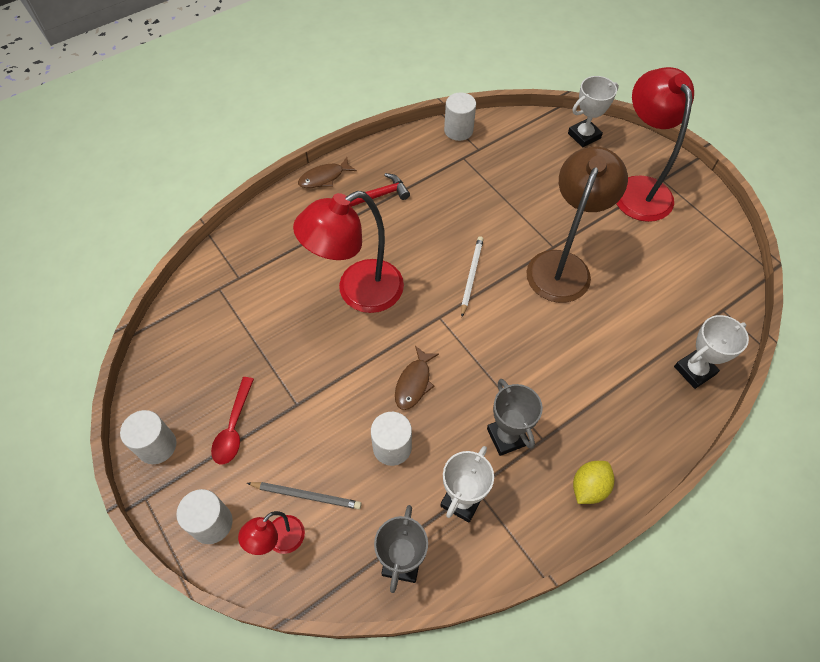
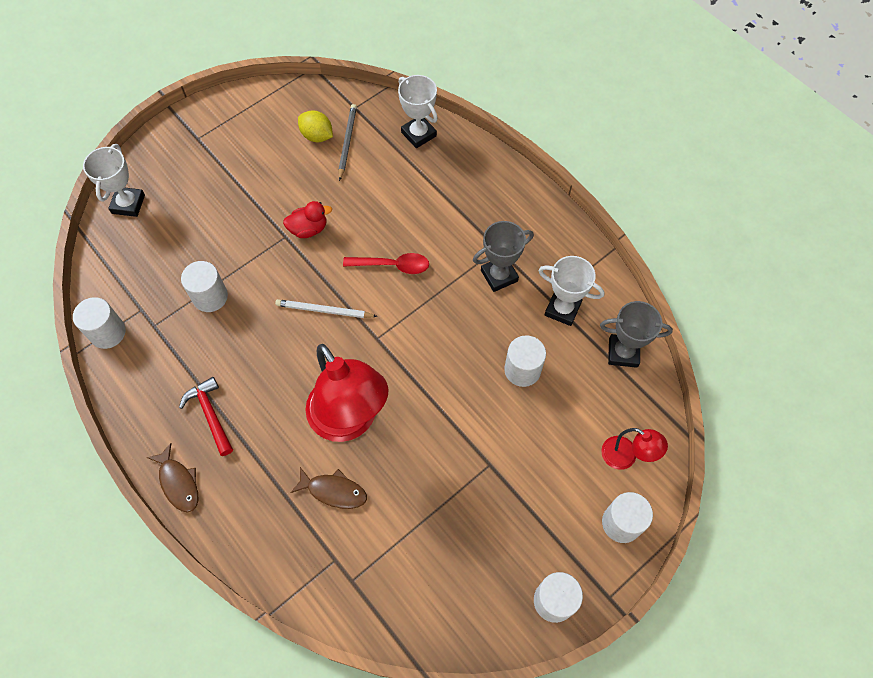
camera: 95 degrees left, 5 degrees up
red spoon [211,377,254,465] -> red spoon moved to [343,253,429,274]
grey pencil [247,482,361,509] -> grey pencil moved to [338,104,357,181]
brown fish [395,346,439,410] -> brown fish moved to [290,467,367,509]
brown lamp [526,147,628,303] -> red duck [283,201,332,238]
white trophy [568,76,619,148] -> white trophy turned 45 degrees clockwise [83,144,145,217]
yellow lemon [573,461,614,504] -> yellow lemon moved to [298,110,333,142]
red lamp [616,67,694,222] -> none
none -> white cylinder [181,261,228,312]

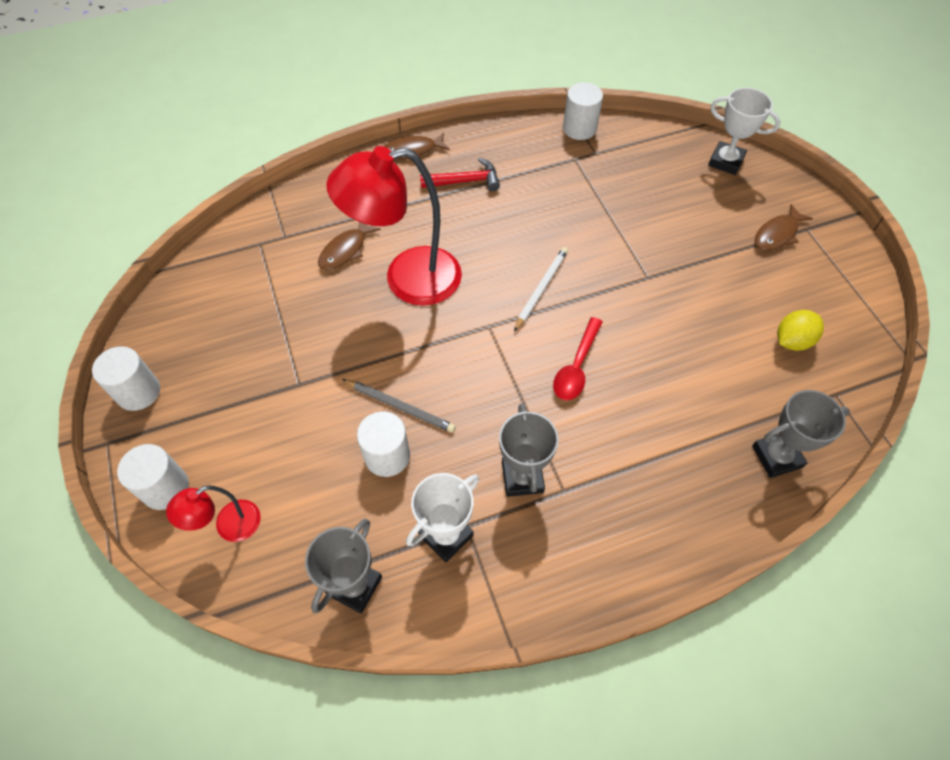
camera: 110 degrees right, 5 degrees down
white cylinder [181,261,228,312] -> none
red duck [283,201,332,238] -> none
grey pencil [338,104,357,181] -> grey pencil moved to [342,379,456,433]
white trophy [398,75,438,148] -> grey trophy [752,390,850,478]
none -> brown fish [755,204,813,251]

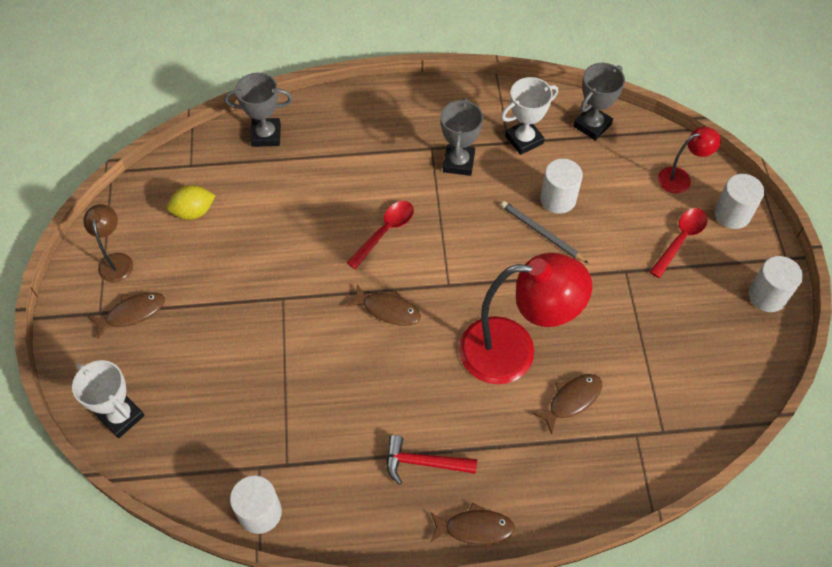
camera: 165 degrees left, 0 degrees up
white pencil [514,247,568,331] -> brown fish [346,284,421,326]
none -> brown lamp [83,204,133,282]
none -> red spoon [650,208,708,278]

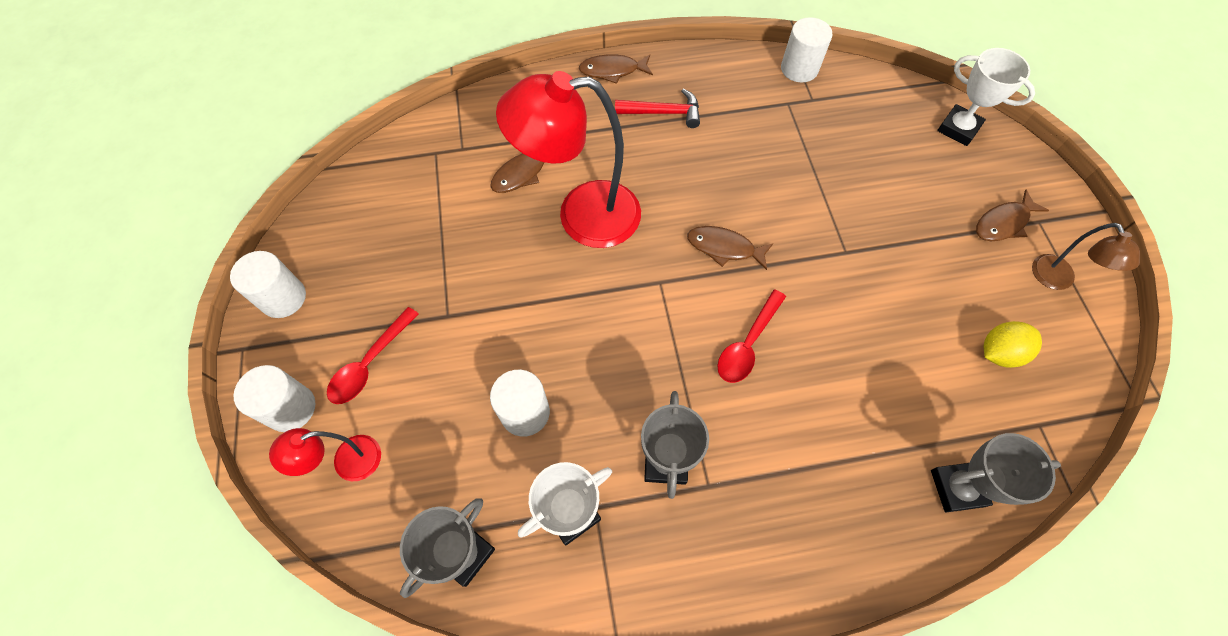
camera: 175 degrees right, 5 degrees up
grey pencil [501,201,588,263] -> none

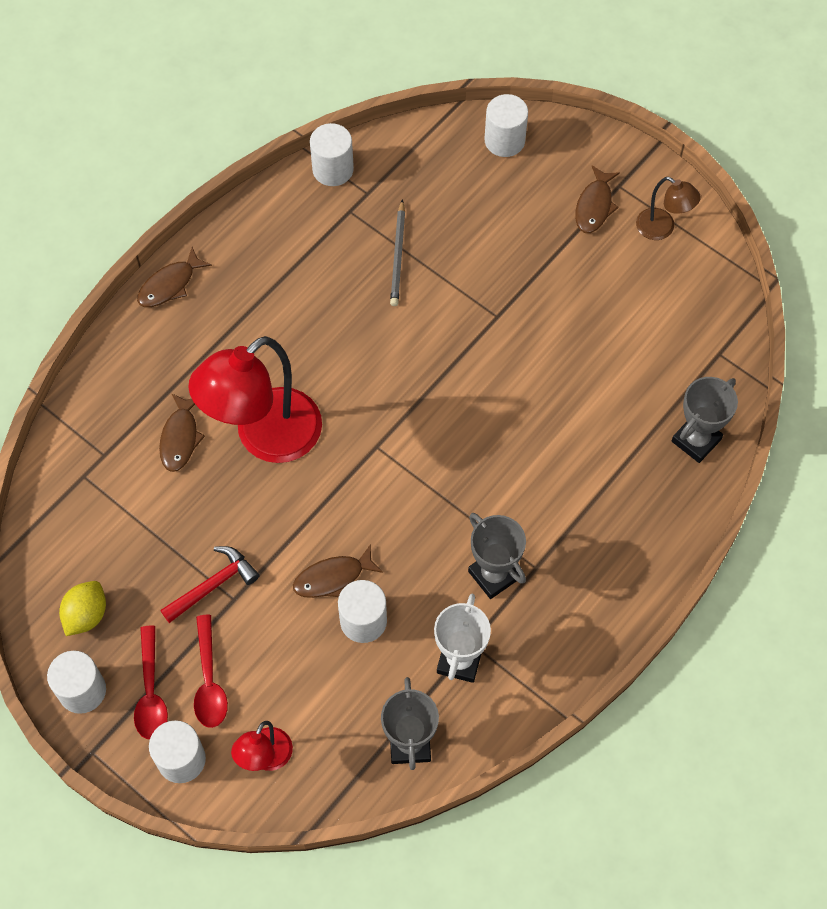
camera: 40 degrees left, 0 degrees up
red hammer [615,88,700,128] -> red hammer moved to [160,546,260,623]
brown fish [687,226,773,270] -> brown fish moved to [293,544,383,598]
red spoon [717,290,786,383] -> red spoon moved to [134,625,168,739]
white trophy [937,48,1035,146] -> white cylinder [484,94,528,157]
yellow lemon [984,321,1042,368] -> yellow lemon moved to [59,581,106,636]
none -> grey pencil [390,199,405,306]

